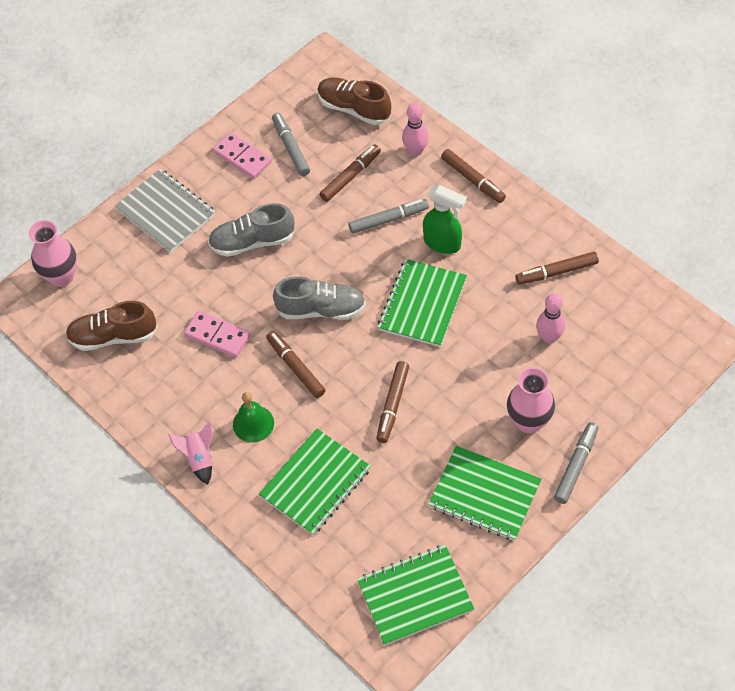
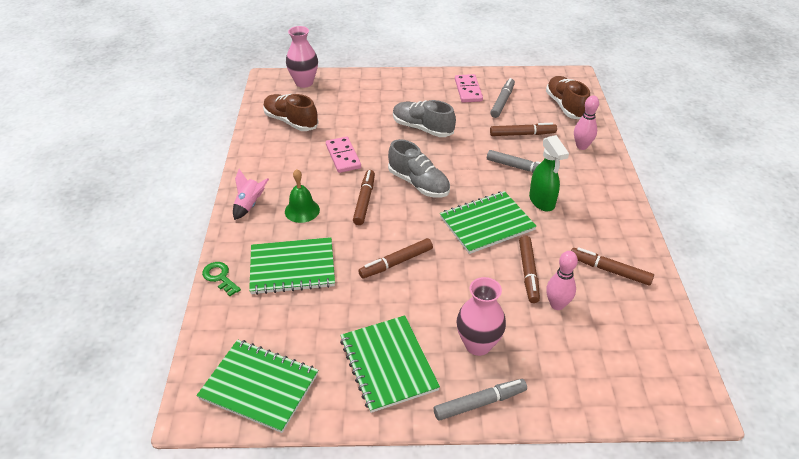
camera: 40 degrees right, 15 degrees down
grey notebook [115,169,215,253] -> none
brown marker [441,149,506,203] -> brown marker moved to [519,235,540,303]
none -> green key [202,262,241,296]

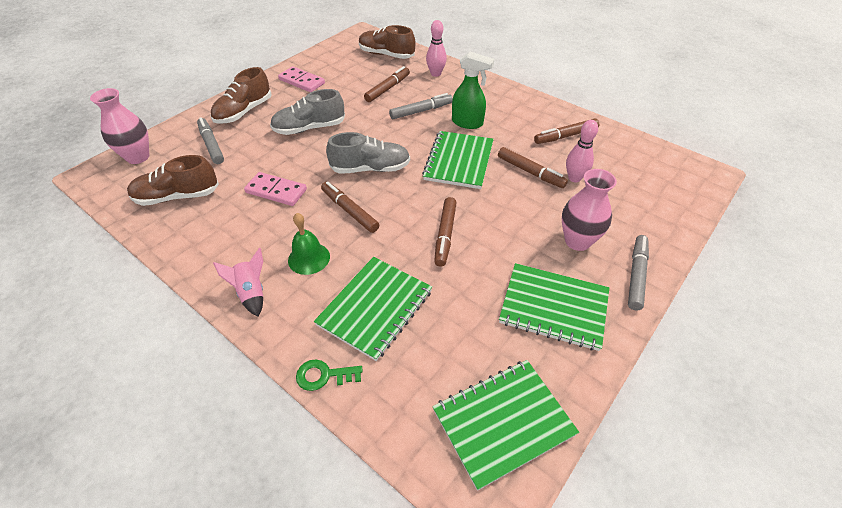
camera: 50 degrees left, 5 degrees up
grey marker [490,78,515,118] -> grey marker moved to [197,117,224,164]
none -> brown shoe [211,67,272,124]

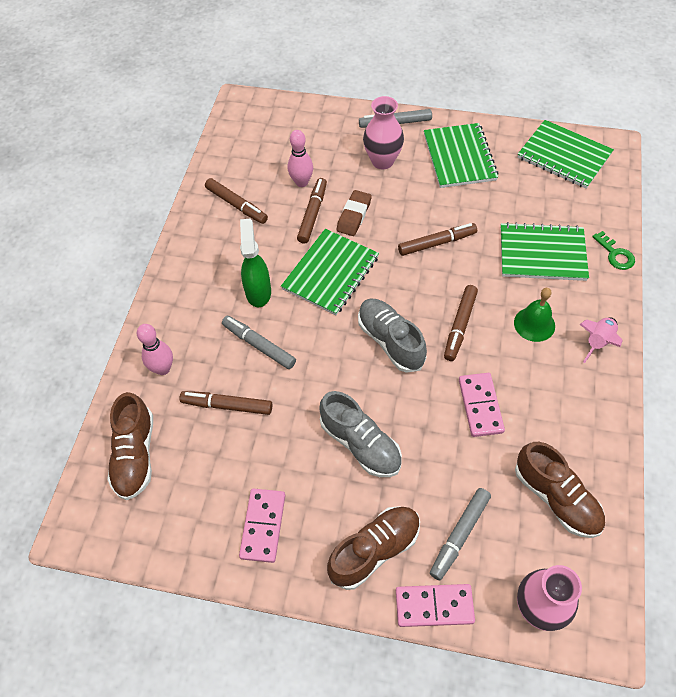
camera: 115 degrees left, 10 degrees up
brown shoe [211,67,272,124] -> brown shoe turned 45 degrees counterclockwise [327,506,420,590]
green notebook [422,131,494,189] -> green notebook turned 45 degrees counterclockwise [281,229,379,315]
none -> brown eraser [337,190,372,236]
none -> pink domino [396,584,475,627]

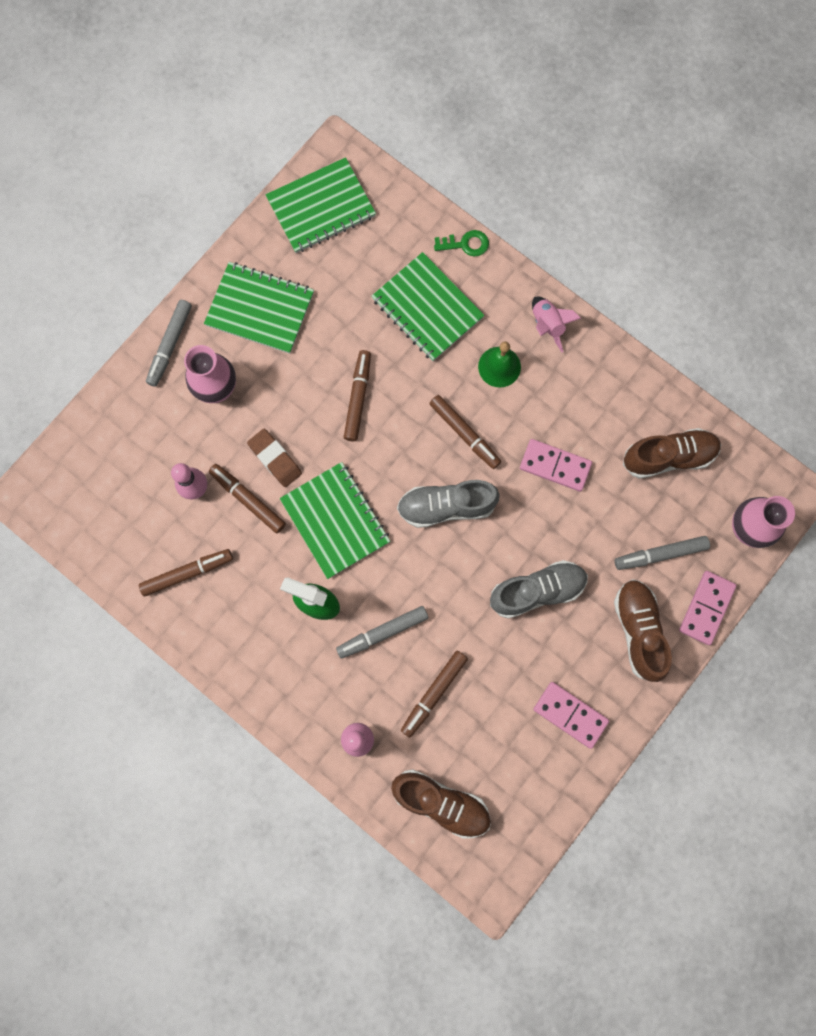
camera: 65 degrees left, 20 degrees up
grey marker [430,488,491,580] -> grey marker turned 105 degrees clockwise [615,536,710,570]
green notebook [501,222,589,281] -> green notebook turned 75 degrees counterclockwise [371,252,485,361]

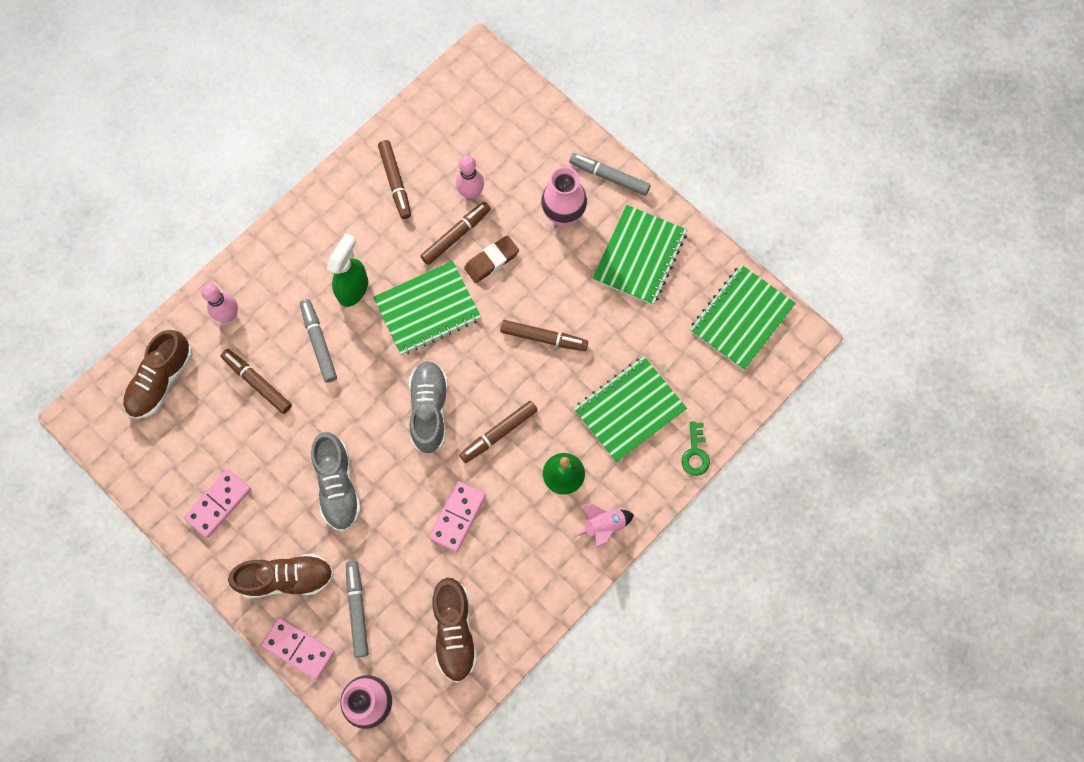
camera: 95 degrees right, 5 degrees down
green notebook [265,157,376,253] -> green notebook turned 60 degrees clockwise [690,264,796,370]

